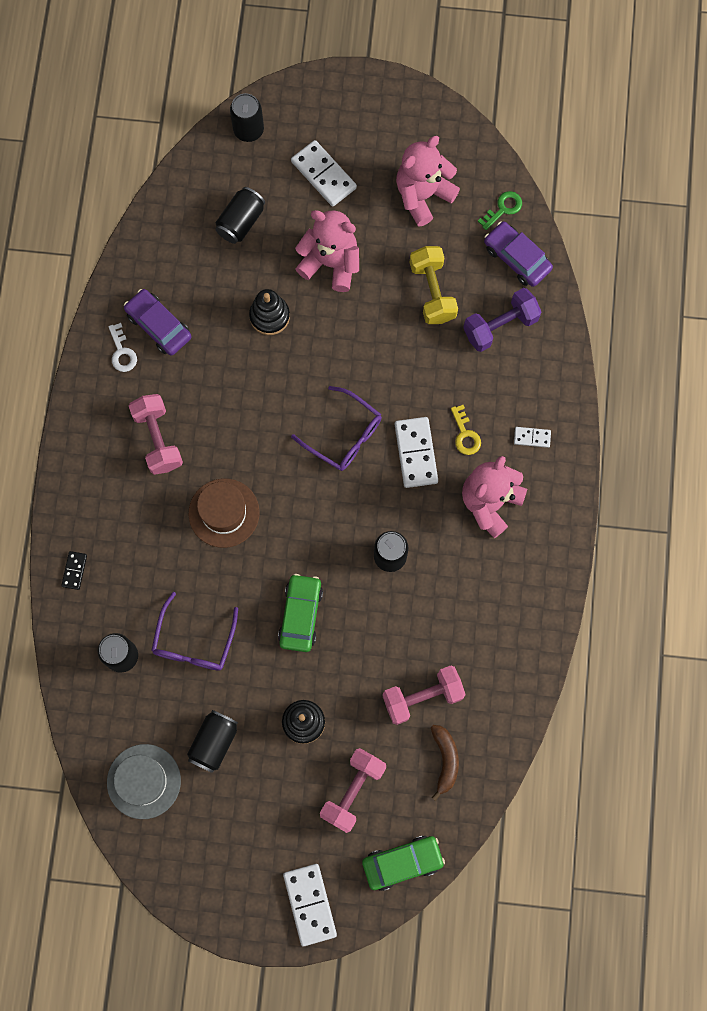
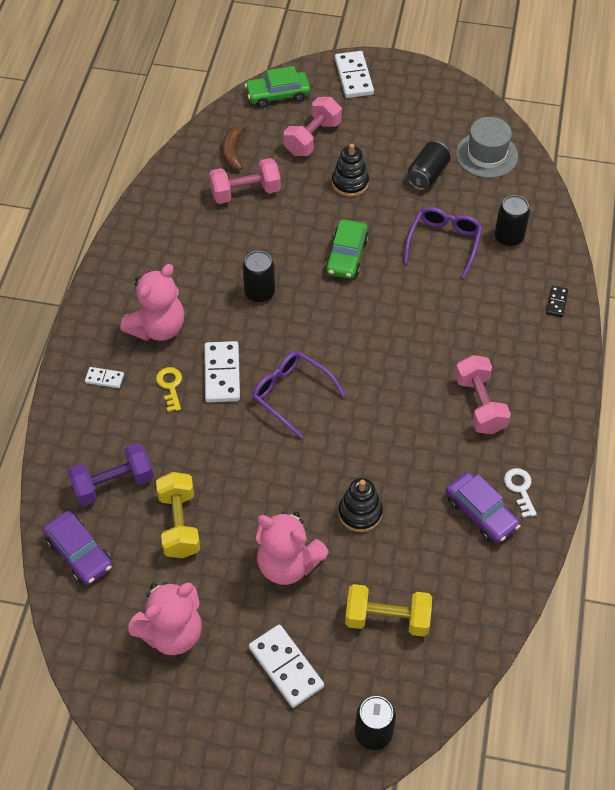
camera: 175 degrees left, 20 degrees down
brown hat [189,478,260,548] -> none
black can [216,187,265,244] -> yellow dumbbell [345,584,432,637]
green key [478,191,522,230] -> none

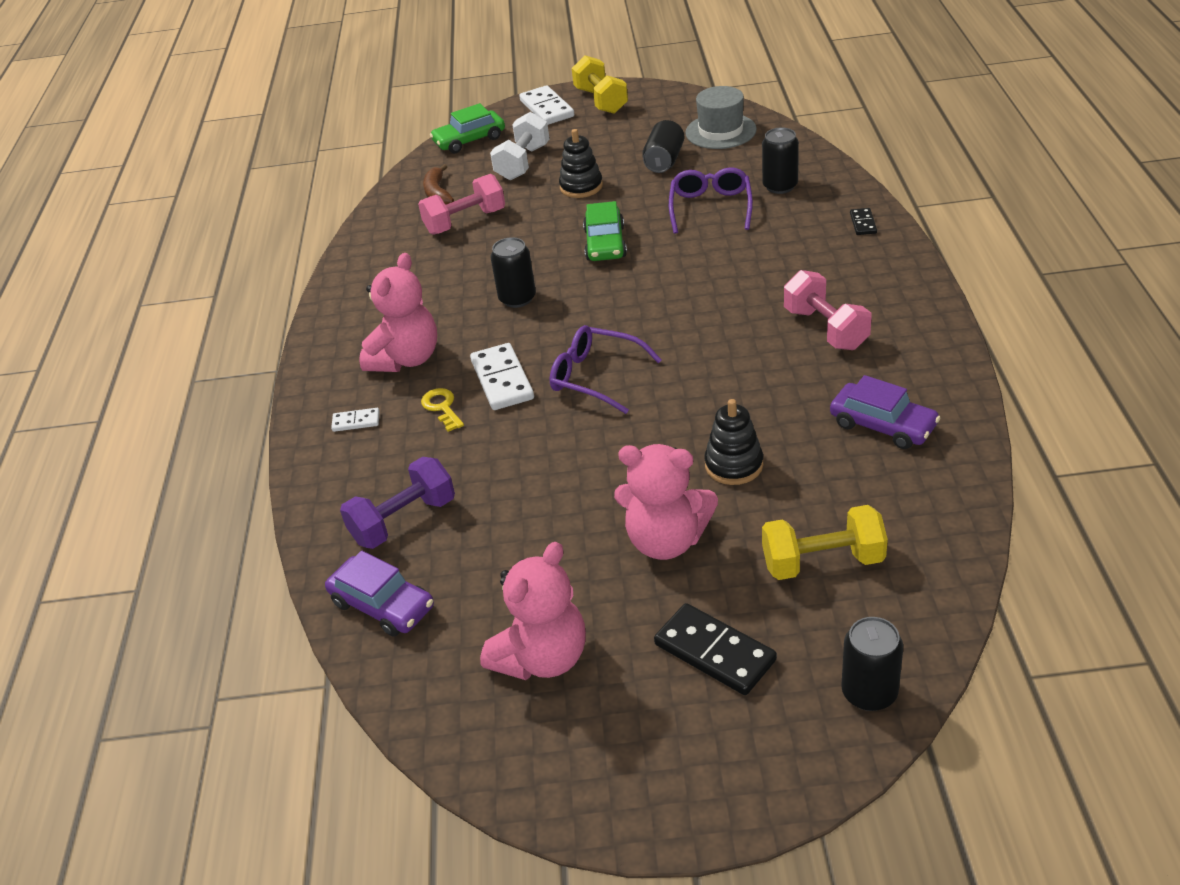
camera: 10 degrees left, 15 degrees down
yellow dumbbell [156,472,200,558] -> yellow dumbbell moved to [572,56,628,114]
white domino [249,624,324,708] -> black domino [654,603,777,695]
pink dumbbell [284,97,342,156] -> white dumbbell [490,112,549,180]
white key [504,468,537,518] -> none

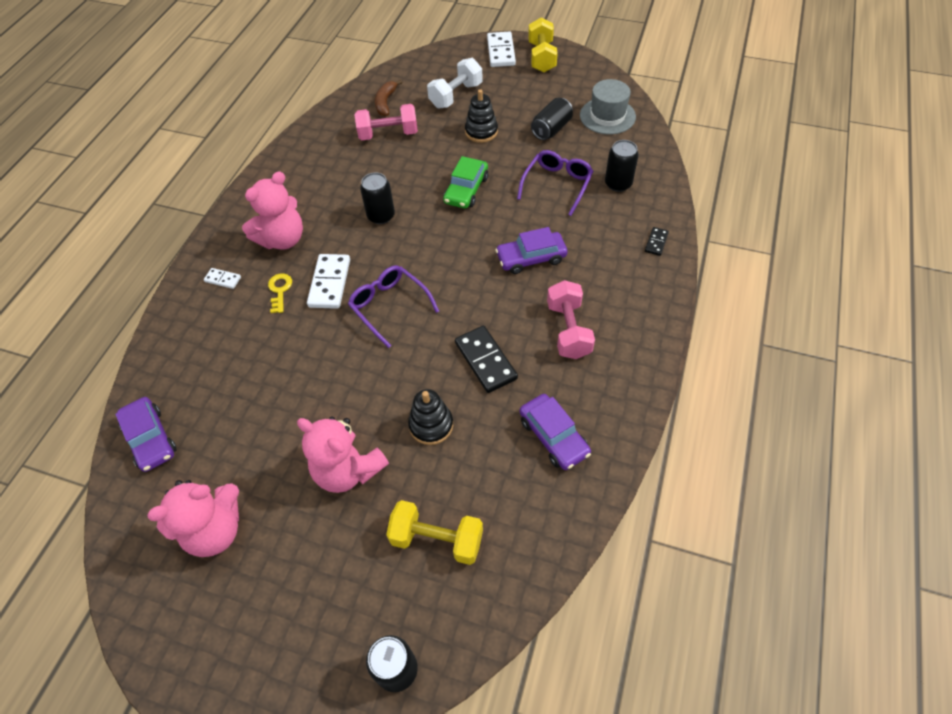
camera: 20 degrees right, 15 degrees up
purple dumbbell [340,457,455,549] -> none
green car [430,103,505,153] -> none
black domino [654,603,777,695] -> black domino moved to [455,326,518,393]
none -> purple car [495,227,568,274]

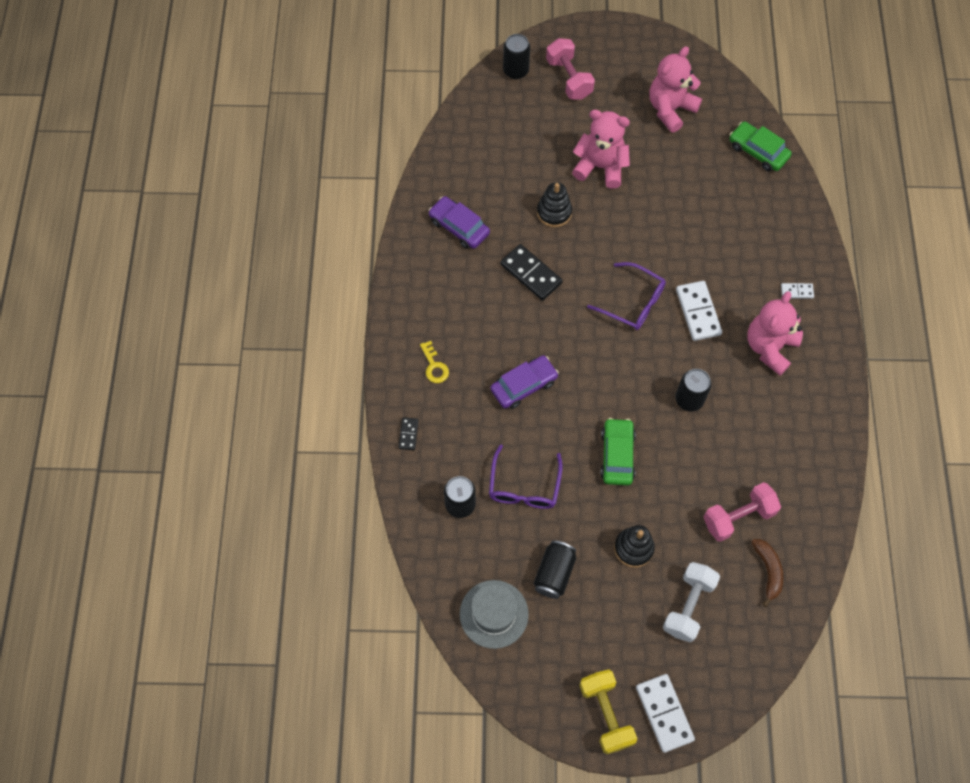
camera: 160 degrees right, 10 degrees up
purple car [115,397,177,472] -> green car [729,121,792,172]
yellow key [268,273,292,313] -> yellow key moved to [420,341,449,383]
yellow dumbbell [386,500,483,565] -> none
pink dumbbell [547,280,595,359] -> pink dumbbell moved to [546,38,595,100]

